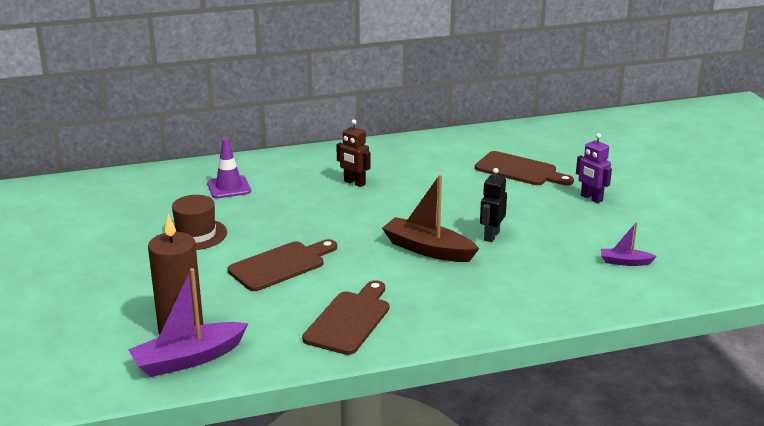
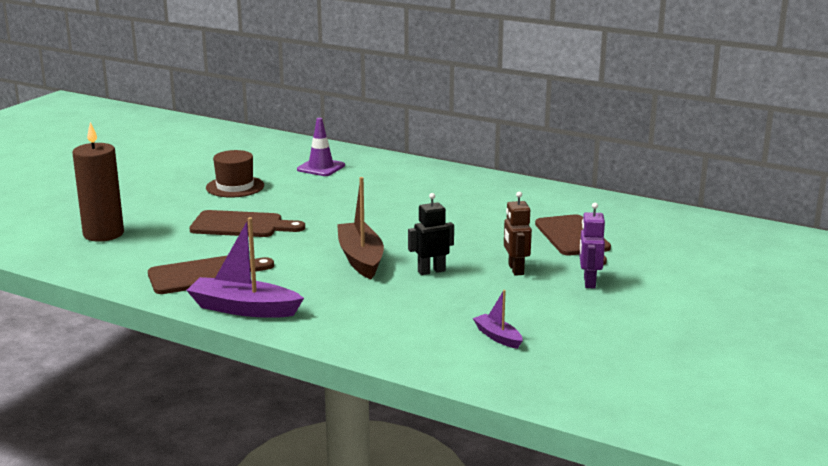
camera: 45 degrees right, 5 degrees down
purple boat [128,268,248,377] -> purple boat moved to [186,217,304,318]
brown robot [336,119,371,187] -> brown robot moved to [504,191,532,276]

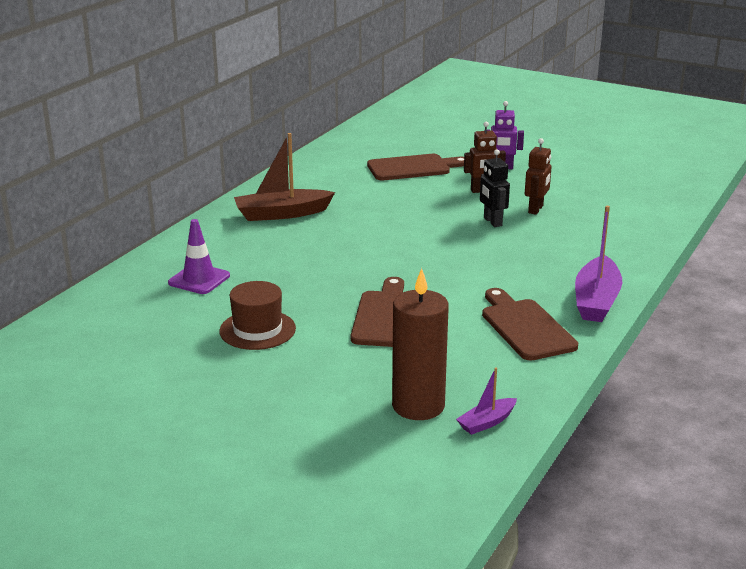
camera: 90 degrees left, 5 degrees up
brown boat [337,177,384,279] -> brown boat moved to [234,133,335,221]
purple boat [473,290,523,349] -> purple boat moved to [456,367,517,435]
none -> brown robot [525,138,552,215]

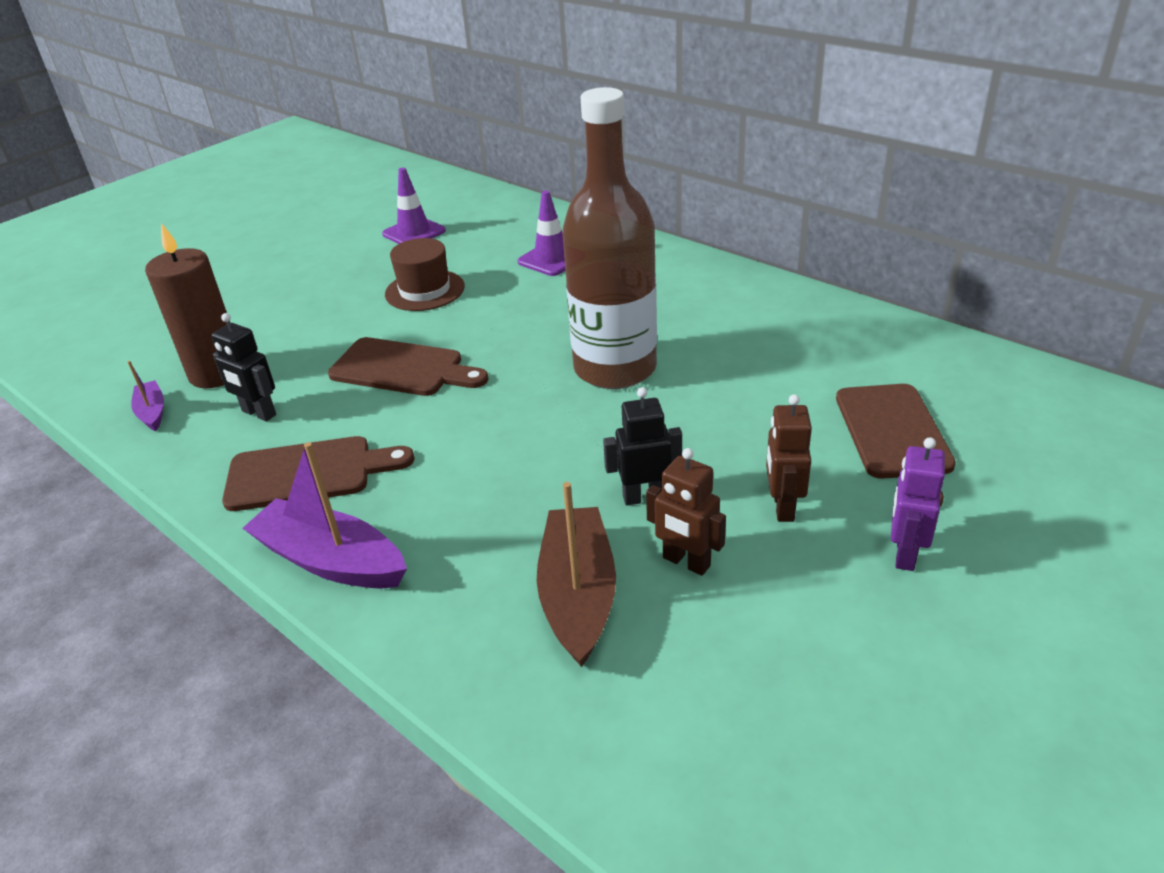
camera: 105 degrees right, 10 degrees up
brown boat [234,133,335,221] -> brown boat moved to [537,482,616,667]
none -> black robot [211,313,276,422]
none -> purple traffic cone [382,168,446,244]
none -> brown bottle [562,87,657,389]

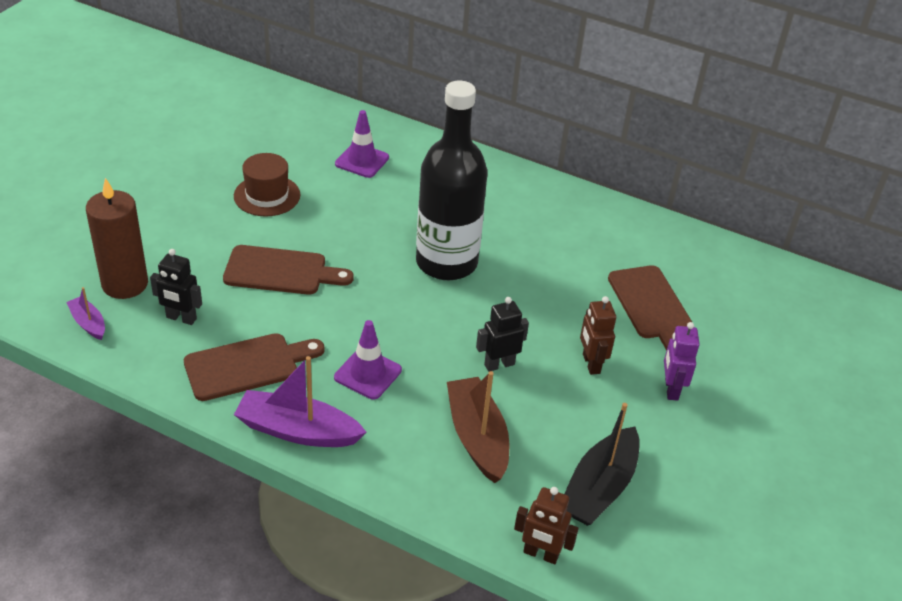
camera: 20 degrees left, 5 degrees up
purple traffic cone [382,168,446,244] -> purple traffic cone moved to [334,320,402,399]
brown bottle [562,87,657,389] -> black bottle [416,80,487,280]
brown robot [646,448,726,576] -> brown robot moved to [514,487,579,564]
none -> black boat [565,403,640,526]

